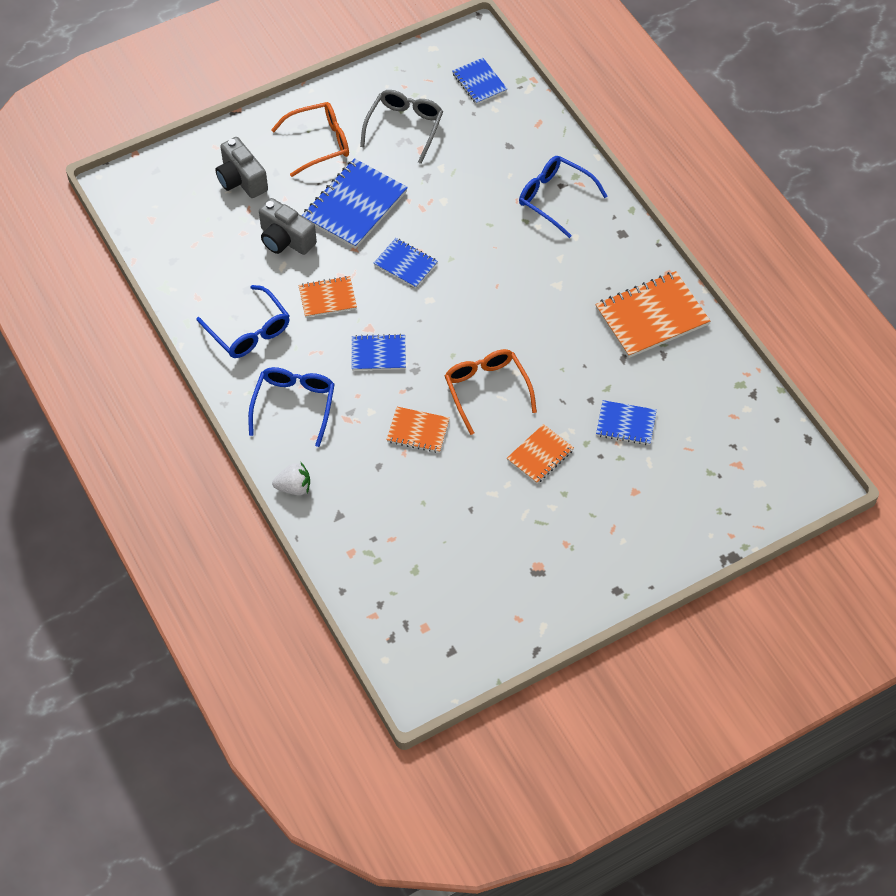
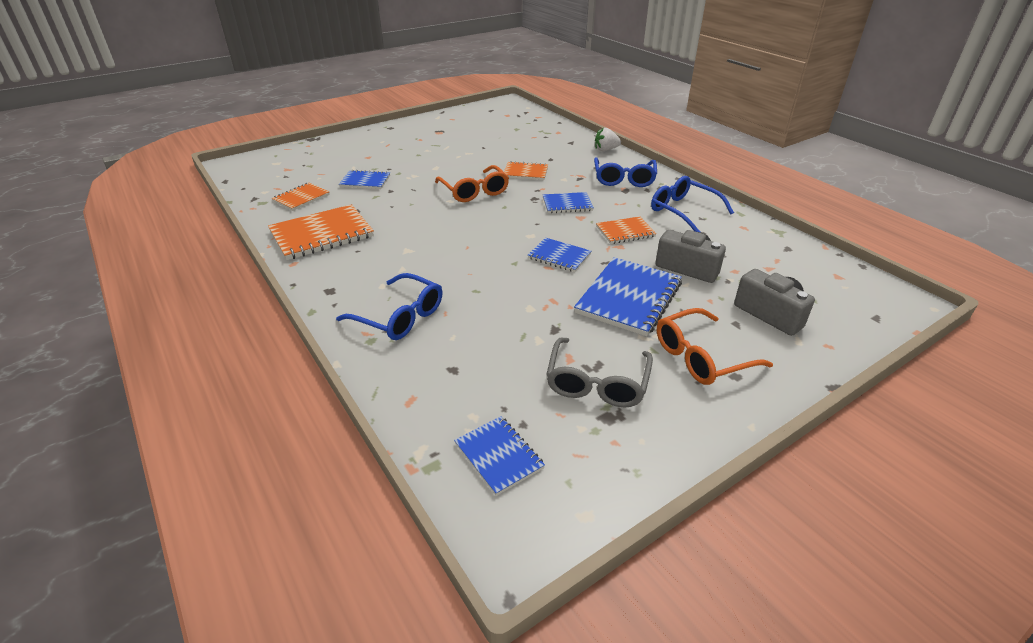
camera: 175 degrees right, 20 degrees down
orange notebook [507,424,574,484] -> orange notebook moved to [272,183,330,211]

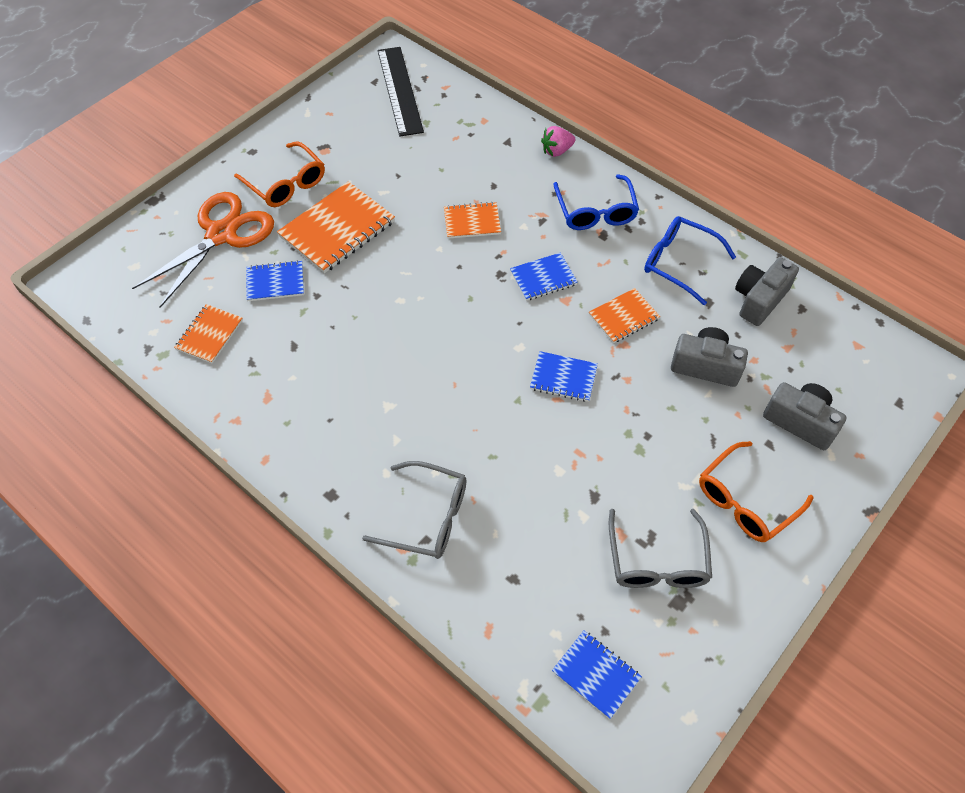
camera: 15 degrees left, 20 degrees up
orange notebook [268,204,374,260] -> orange notebook moved to [277,181,395,273]
blue glasses [336,273,442,340] -> grey glasses [362,461,467,559]
orange glasses [435,165,509,202] -> orange glasses moved to [234,141,325,207]
blue notebook [574,257,682,336] -> none
white strawberry [595,128,621,151] -> pink strawberry [541,126,575,157]
none -> orange scissors [132,192,274,308]
none -> black ruler [378,47,424,136]
none -> grey camera [735,257,799,326]

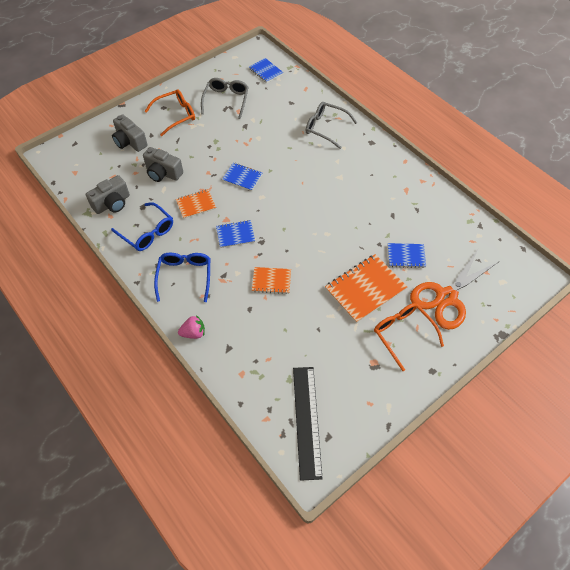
camera: 170 degrees left, 0 degrees up
orange notebook [174,304,243,363] -> none

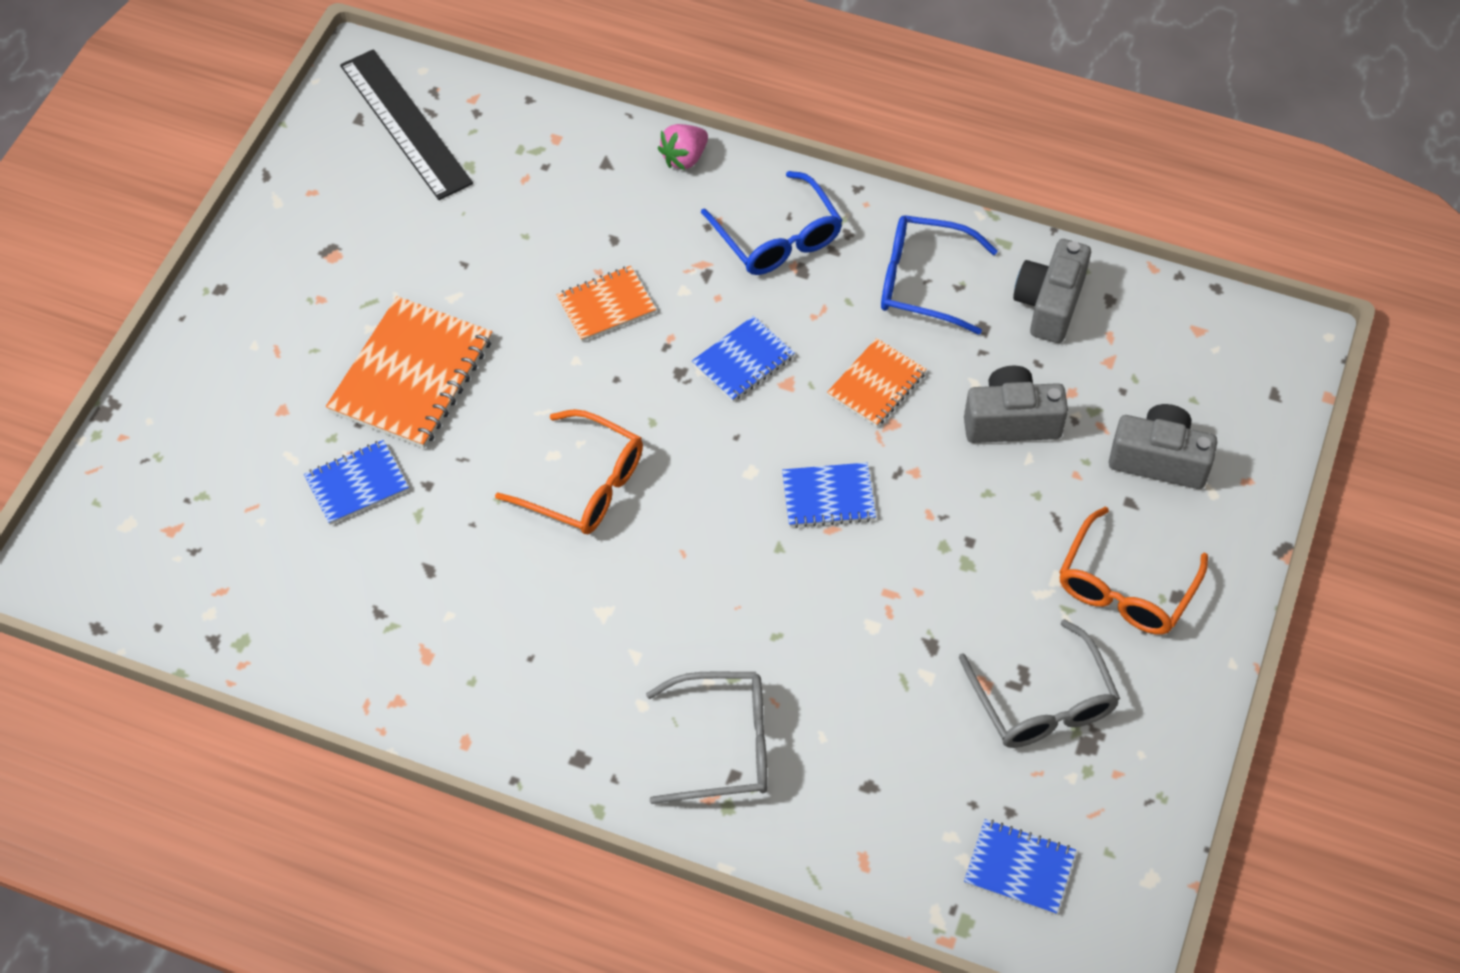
camera: 150 degrees right, 0 degrees up
orange glasses [374,303,444,371] -> orange glasses moved to [495,409,643,534]
orange scissors [410,249,498,330] -> none

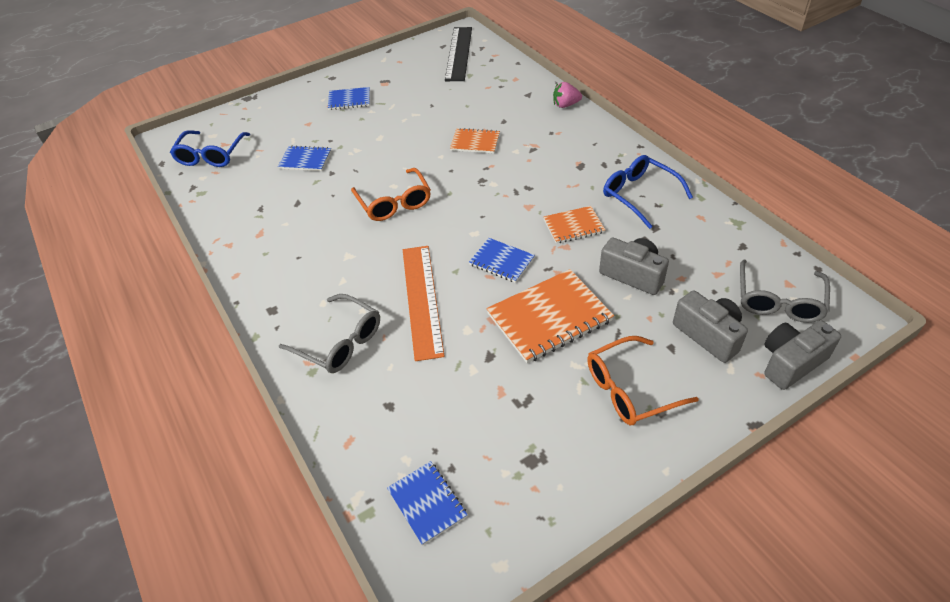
camera: 40 degrees right, 10 degrees down
orange notebook [326,296,492,448] -> orange notebook moved to [486,269,614,363]
blue notebook [692,316,795,402] -> blue notebook moved to [328,87,370,110]
blue glasses [701,171,843,275] -> blue glasses moved to [170,130,250,167]
grey glasses [959,619,1120,748] -> grey glasses moved to [740,259,830,323]
grey camera [1013,239,1091,343] -> grey camera moved to [764,320,841,390]
none -> orange ruler [403,246,445,361]

